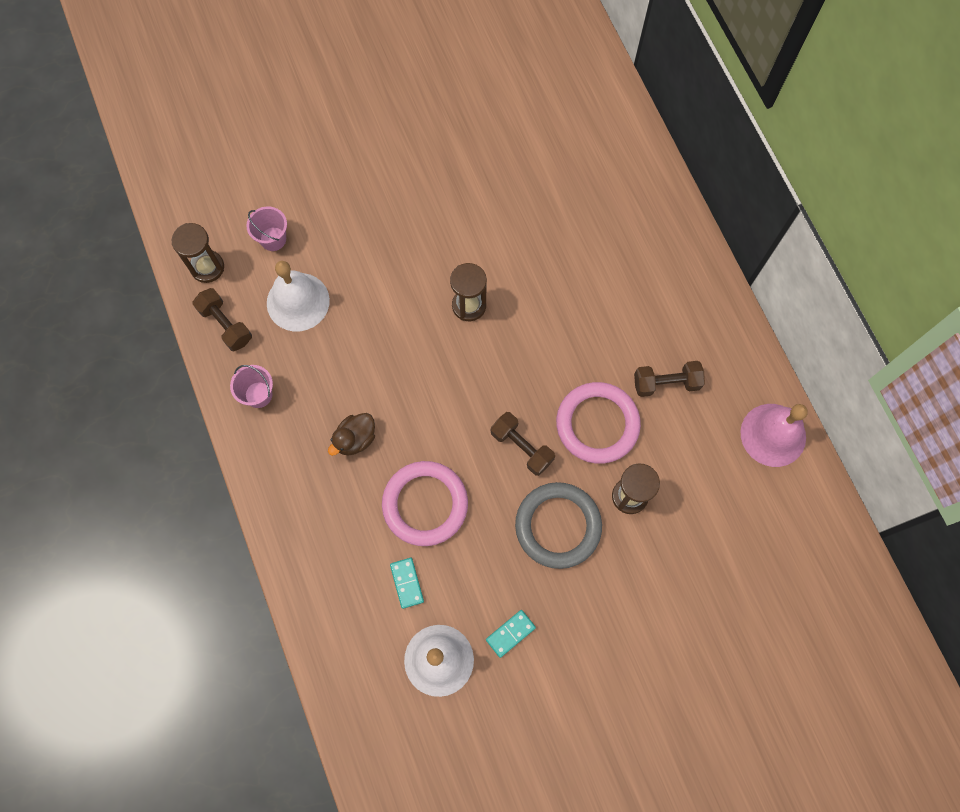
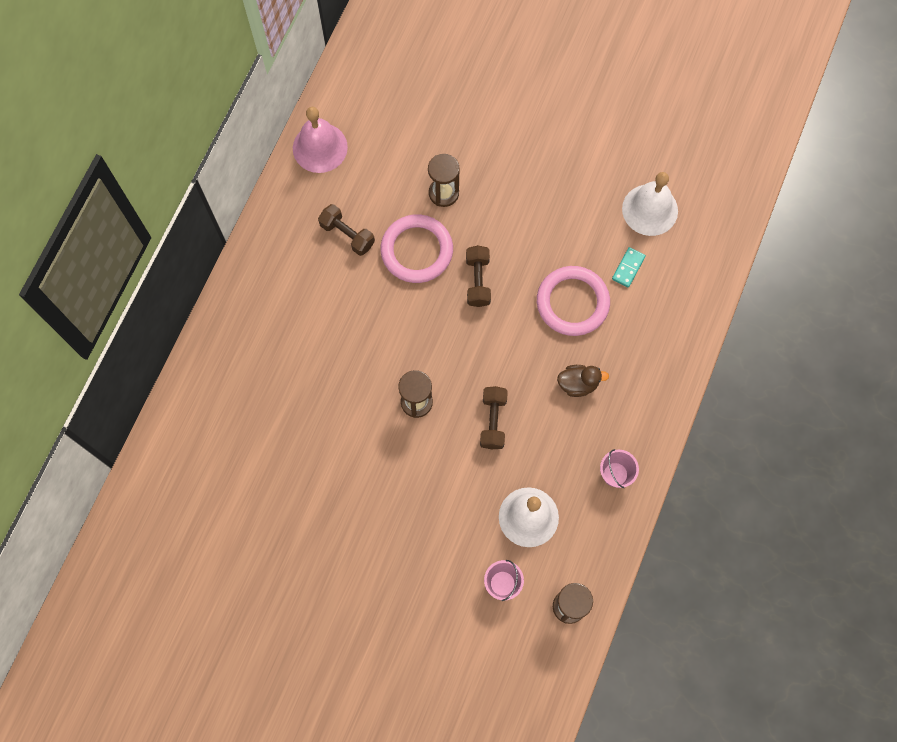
camera: 135 degrees left, 0 degrees up
brown dumbbell [193,288,252,351] -> brown dumbbell moved to [480,386,508,449]
turquoise domino [486,610,536,658] -> none
grey ring [515,482,602,569] -> none

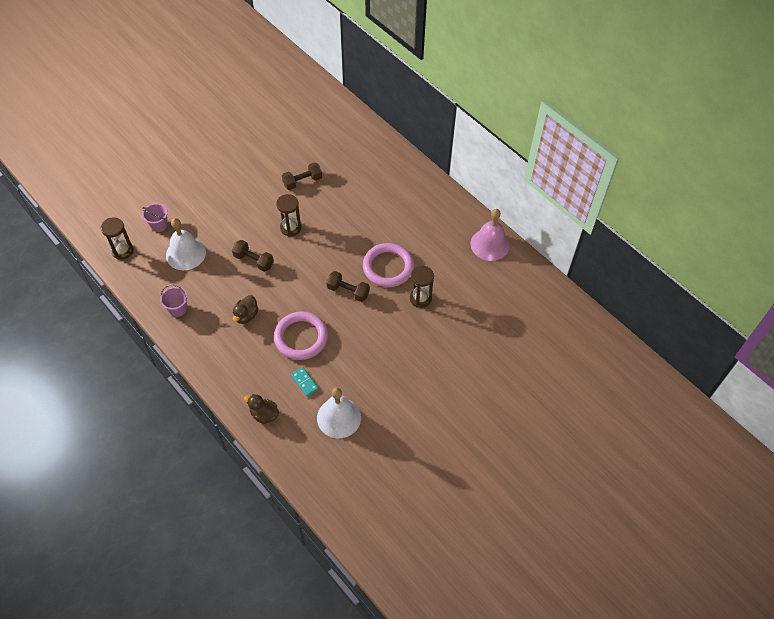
camera: 115 degrees right, 15 degrees down
brown dumbbell [318,204,375,256] -> brown dumbbell moved to [282,162,322,190]
none -> brown duck [244,394,279,424]

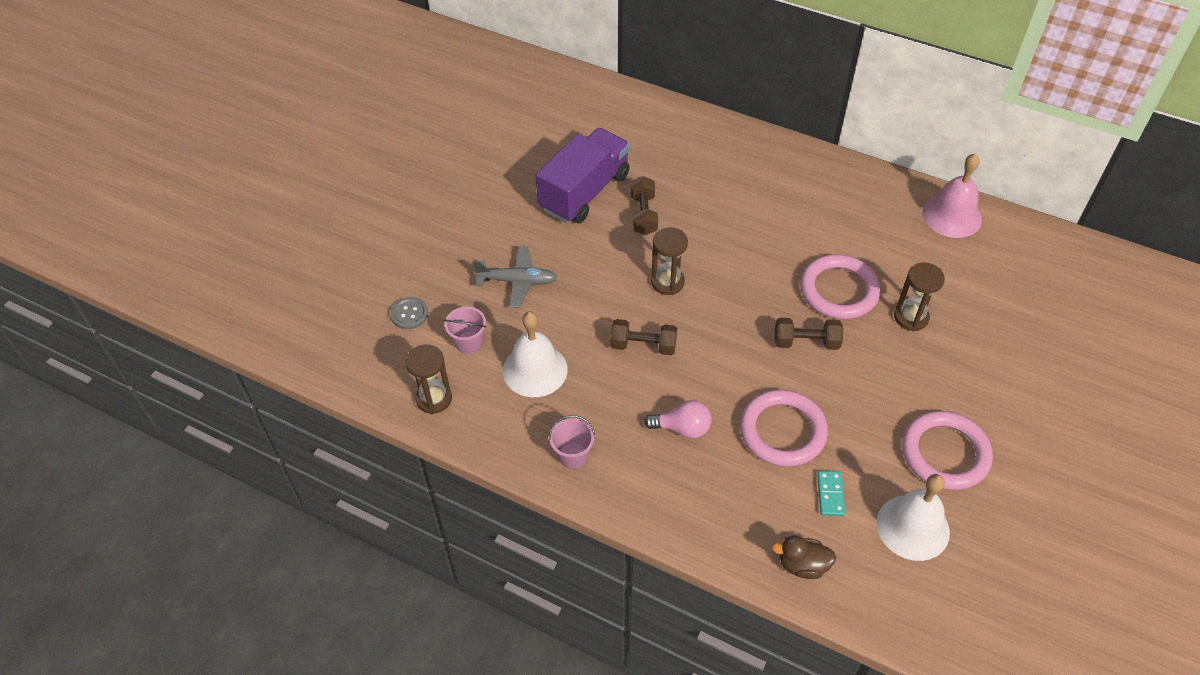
camera: 20 degrees left, 5 degrees down
brown duck [233,295,259,324] -> pink light bulb [644,400,712,438]
brown dumbbell [282,162,322,190] -> brown dumbbell turned 45 degrees counterclockwise [631,176,658,235]
turquoise domino [291,367,319,397] -> turquoise domino turned 60 degrees clockwise [817,471,845,516]
none -> grey button [390,297,428,329]
none -> grey plane [473,246,557,308]
none -> purple truck [535,128,630,223]
none -> pink ring [902,411,993,490]

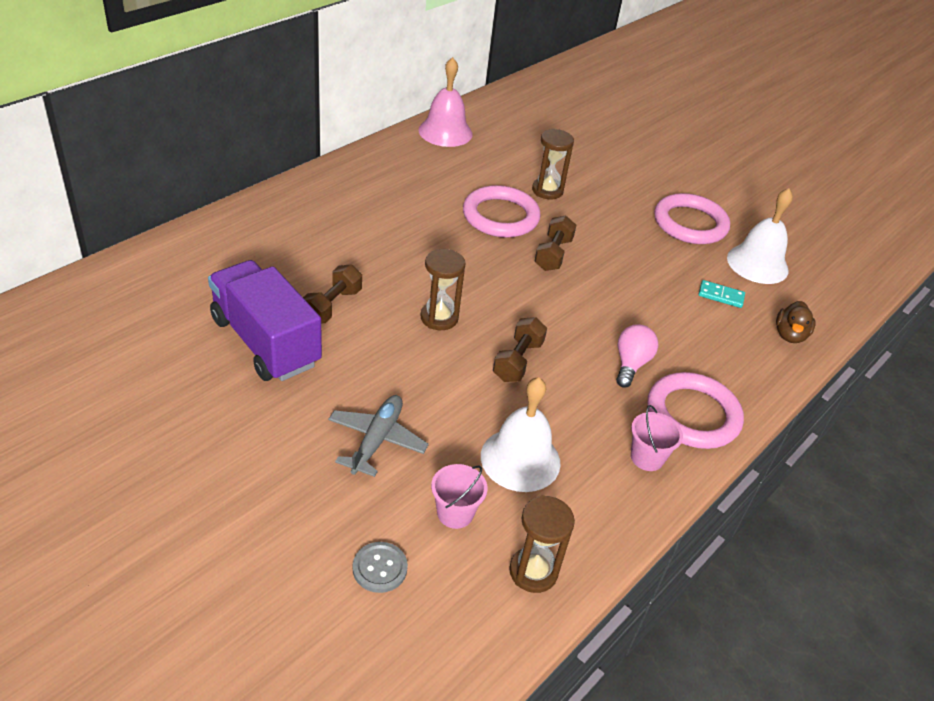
camera: 80 degrees left, 10 degrees down
brown dumbbell [631,176,658,235] -> brown dumbbell turned 75 degrees counterclockwise [303,265,362,323]
pink ring [740,389,828,467] -> pink ring moved to [647,372,744,449]

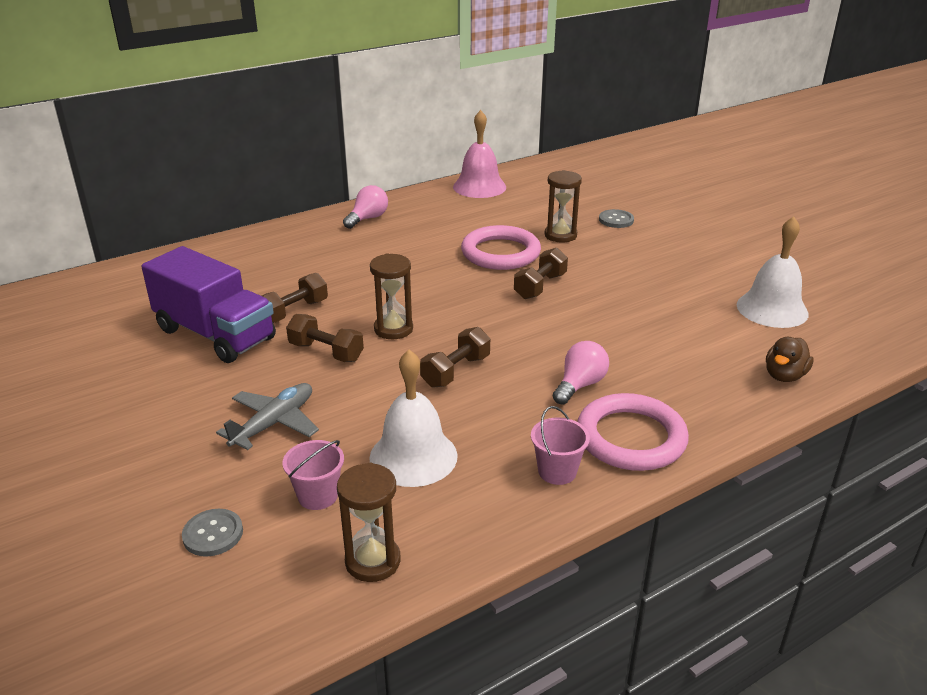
camera: 20 degrees right, 10 degrees down
purple truck [208,260,322,381] -> purple truck turned 150 degrees clockwise [142,246,276,363]
pink ring [654,193,730,244] -> none
turquoise domino [699,280,745,308] -> none
none -> brown dumbbell [286,314,364,362]
none -> pink light bulb [343,185,388,229]
none -> grey button [599,209,634,228]

